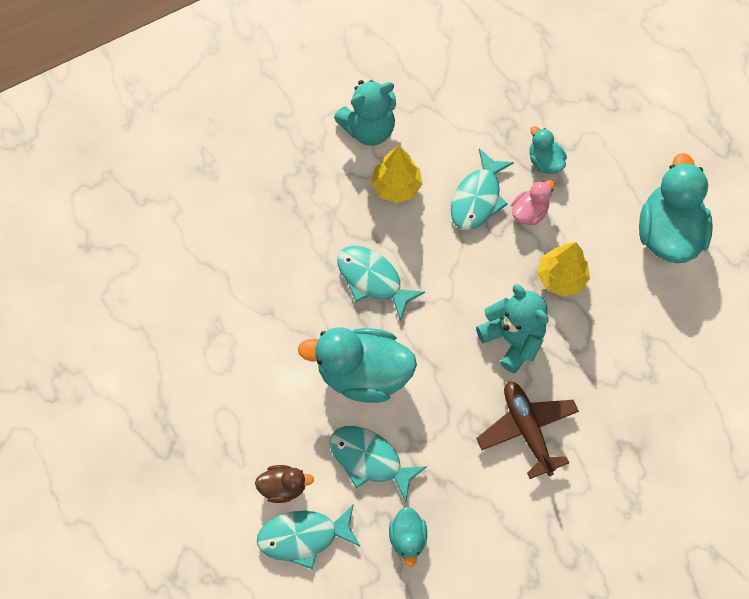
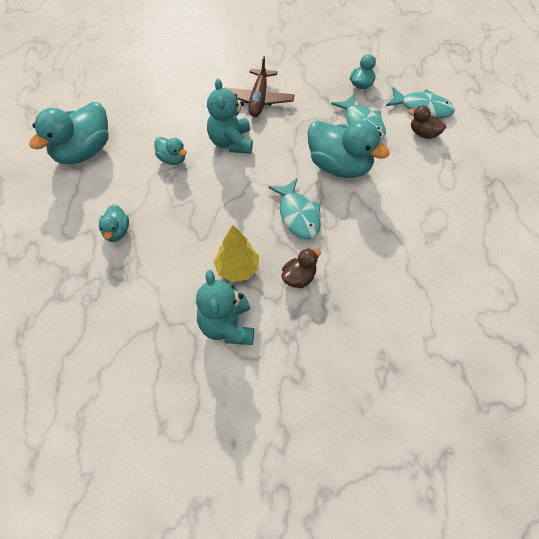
camera: 150 degrees left, 10 degrees down
turquoise teddy bear [334,80,396,146] -> turquoise teddy bear turned 105 degrees counterclockwise [196,270,254,345]
turquoise fish [451,148,514,230] -> none
pink duck [511,180,555,225] -> none
yellow tree [537,242,590,297] -> turquoise duck [154,137,187,165]
none -> brown duck [281,248,321,288]

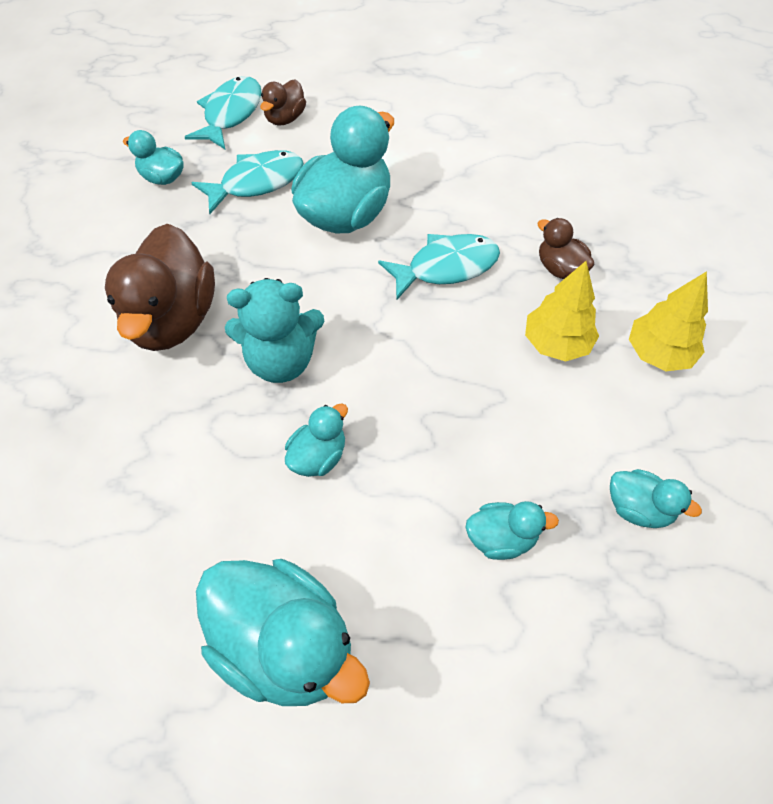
camera: 90 degrees left, 0 degrees up
turquoise teddy bear [196,270,254,345] -> yellow tree [629,271,708,371]
brown plane [225,56,295,117] -> brown duck [105,224,215,351]
none -> turquoise duck [610,469,702,528]

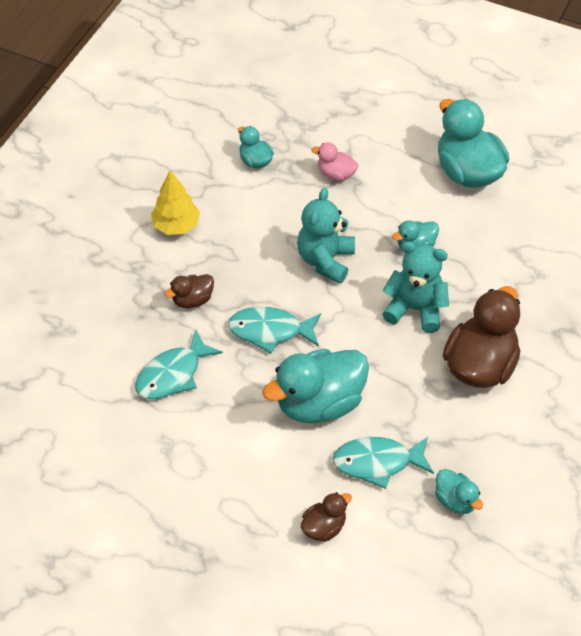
camera: 155 degrees left, 5 degrees down
turquoise fish [185,76,262,149] -> turquoise fish moved to [135,330,223,400]
turquoise duck [465,501,559,560] -> pink duck [311,142,358,181]
yellow tree [525,261,599,362] -> none
brown duck [537,218,595,279] -> brown duck turned 75 degrees clockwise [165,274,214,308]
none -> turquoise teddy bear [297,188,355,284]

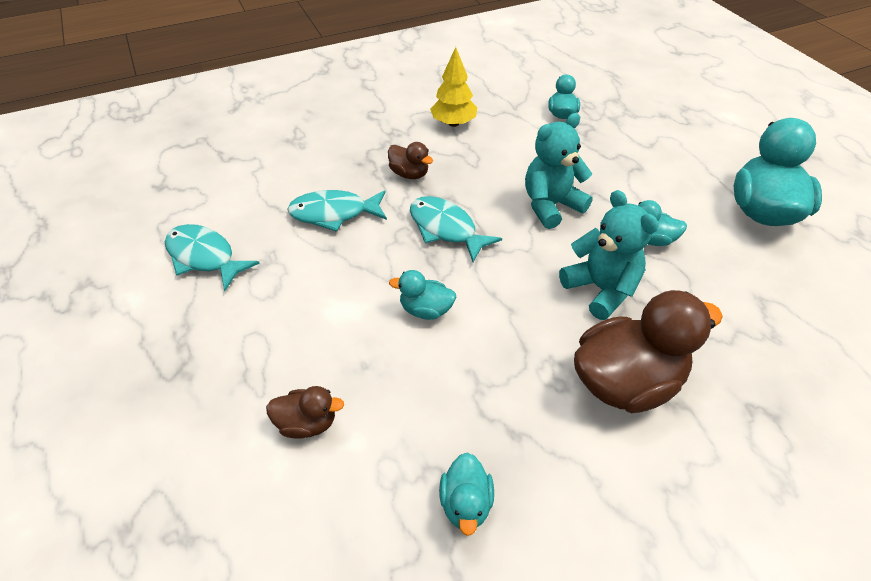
camera: 40 degrees right, 5 degrees down
brown duck [165,274,214,308] -> brown duck turned 150 degrees counterclockwise [388,142,433,179]
turquoise duck [263,349,369,423] -> turquoise duck [389,270,456,320], size x0.49
pink duck [311,142,358,181] -> none
turquoise fish [333,437,434,489] -> turquoise fish moved to [165,224,260,291]

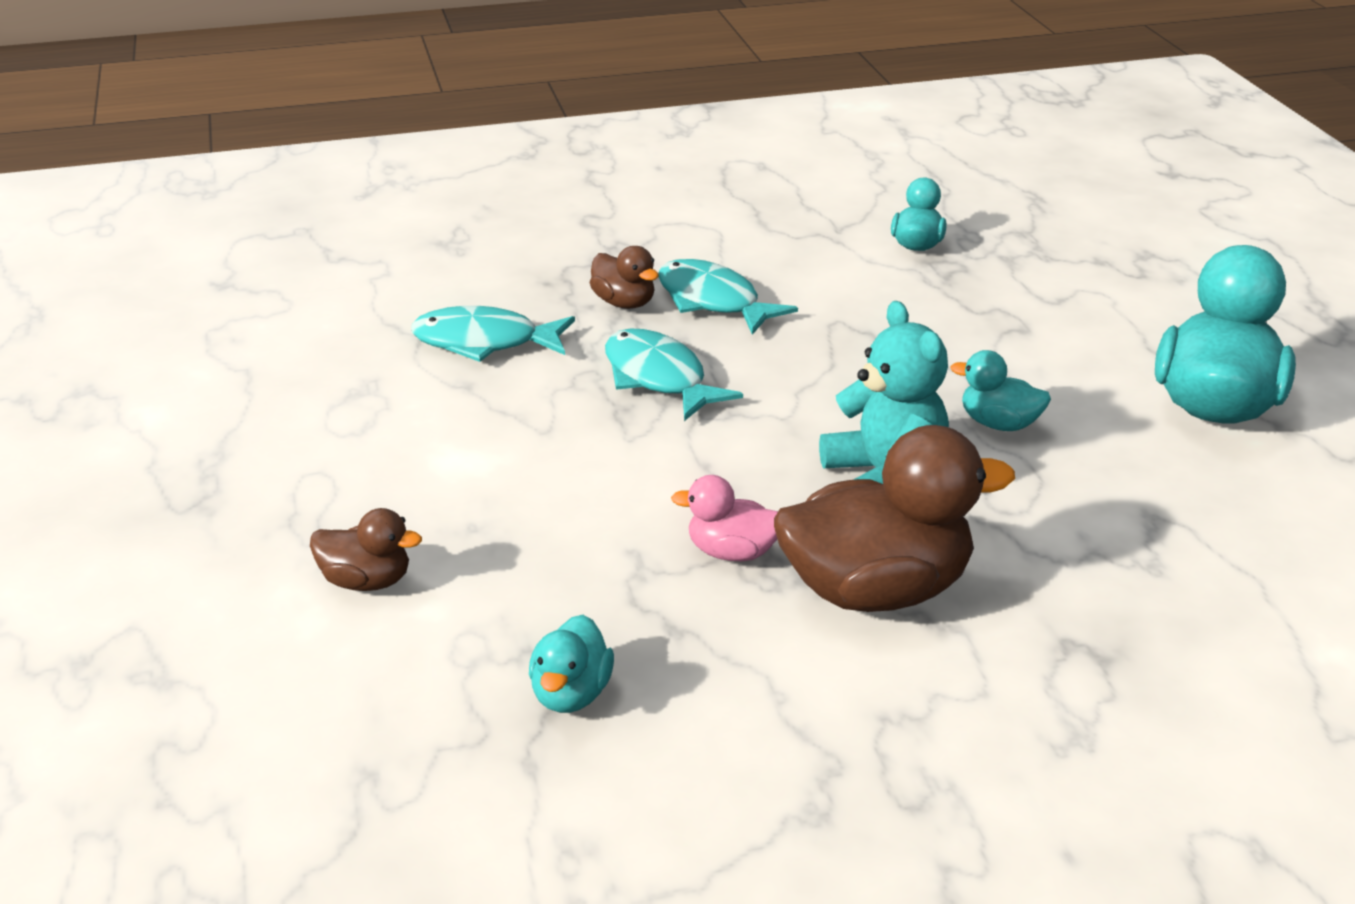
camera: 10 degrees right, 15 degrees down
turquoise fish [165,224,260,291] -> turquoise fish moved to [658,259,798,335]
turquoise duck [389,270,456,320] -> none
yellow tree [430,47,477,127] -> none
turquoise teddy bear [525,113,593,229] -> none
none -> pink duck [671,475,778,561]

